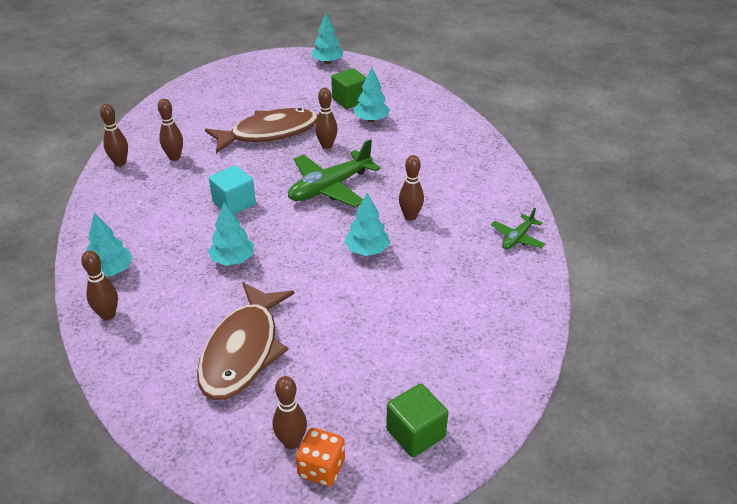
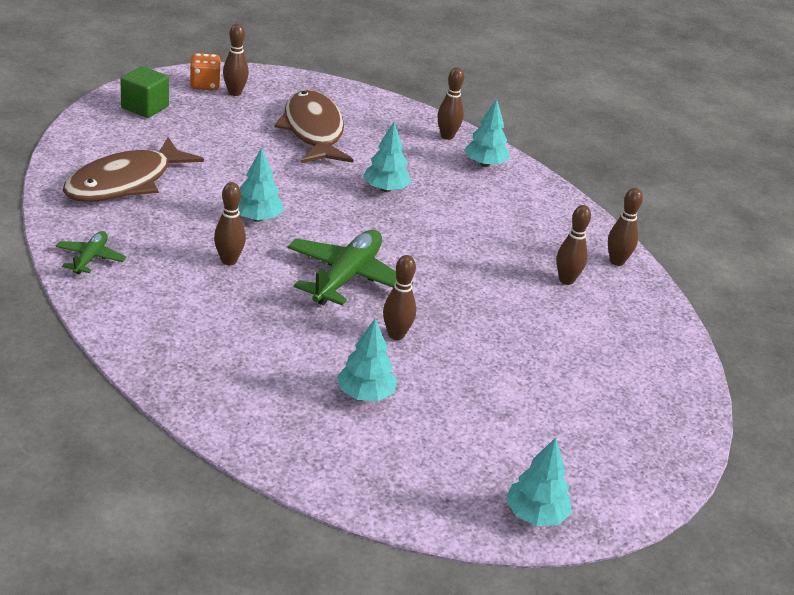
camera: 150 degrees right, 5 degrees down
brown fish [205,108,318,153] -> brown fish moved to [63,137,204,202]
turquoise cube [209,165,256,214] -> none
green cube [331,68,367,109] -> none

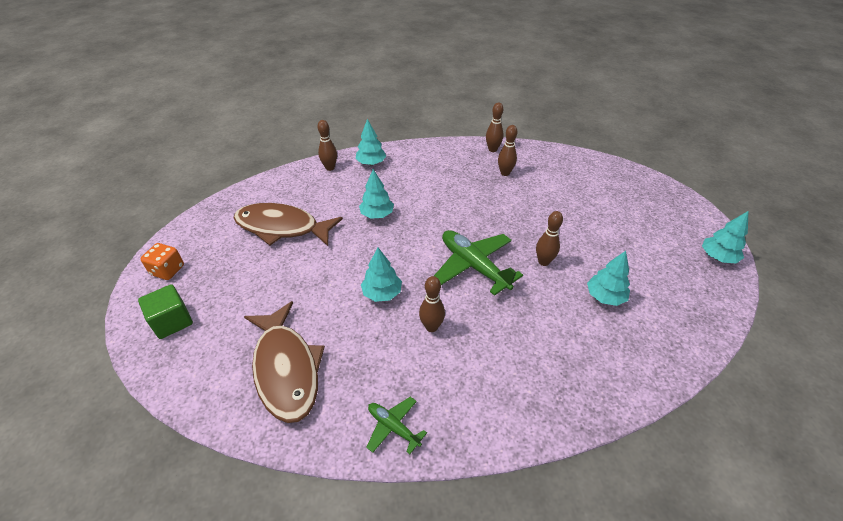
camera: 60 degrees left, 10 degrees up
brown bowling pin [223,24,249,96] -> none

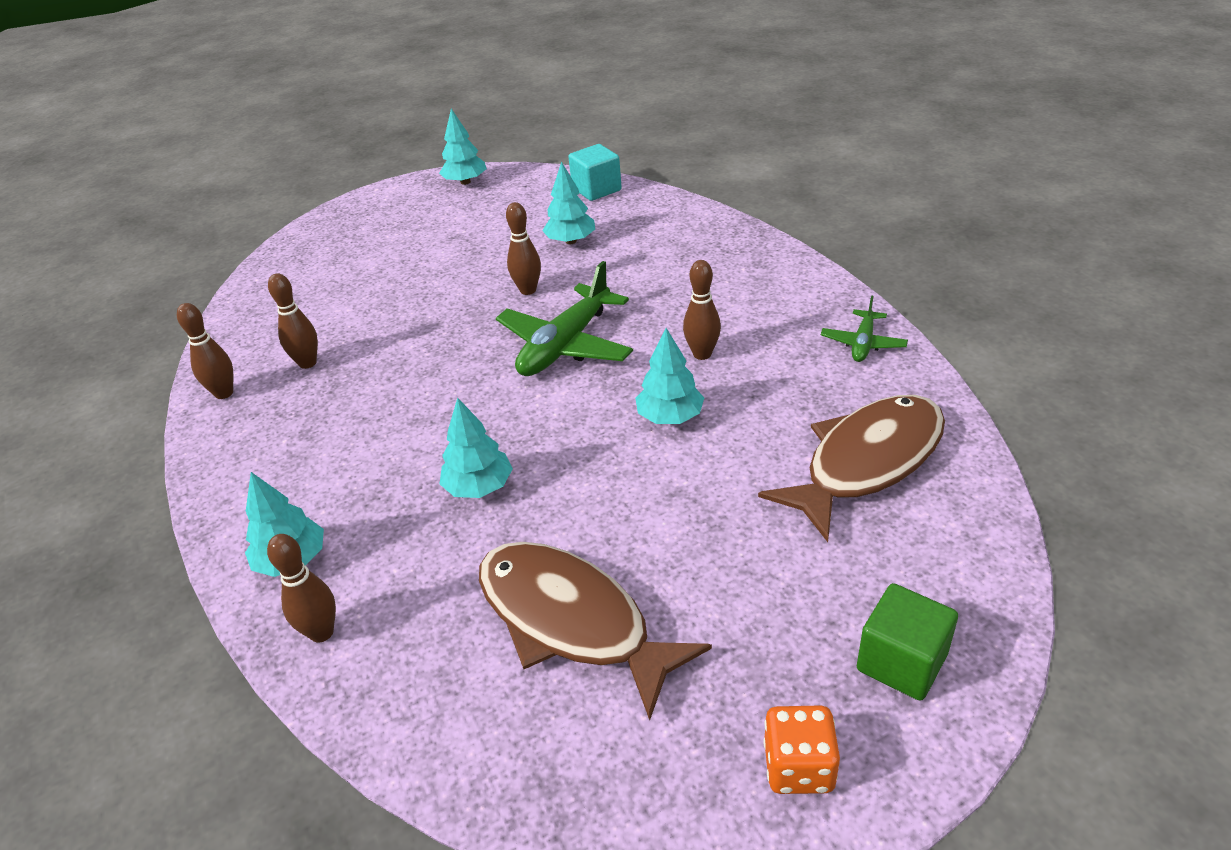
camera: 105 degrees left, 5 degrees down
brown fish [234,203,343,246] -> brown fish turned 135 degrees clockwise [479,542,712,720]
none -> turquoise cube [568,144,622,201]

